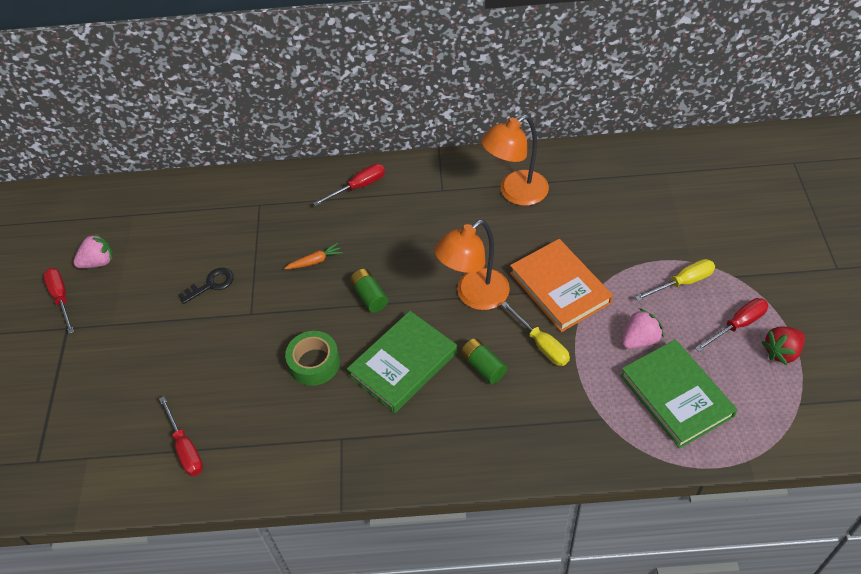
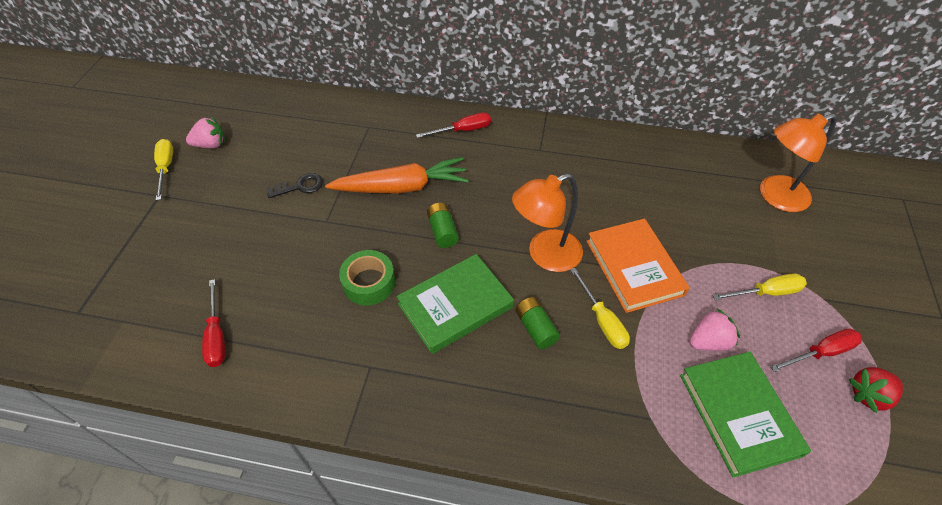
camera: 10 degrees right, 0 degrees up
red screwdriver [43,268,74,334] -> yellow screwdriver [154,139,173,200]
orange carrot [284,243,343,269] -> orange carrot [325,157,469,194], size x2.38
orange lamp [481,115,549,206] -> orange lamp moved to [760,113,837,212]

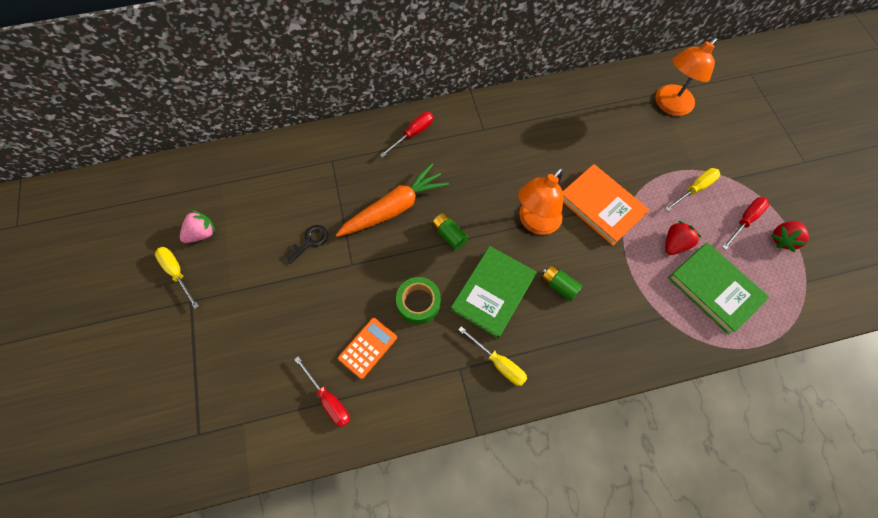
camera: 25 degrees left, 15 degrees up
yellow screwdriver [570,268,630,349] -> yellow screwdriver moved to [458,326,527,386]
pink strawberry [690,308,740,351] -> red strawberry [665,221,702,255]
none -> orange calculator [338,318,397,379]

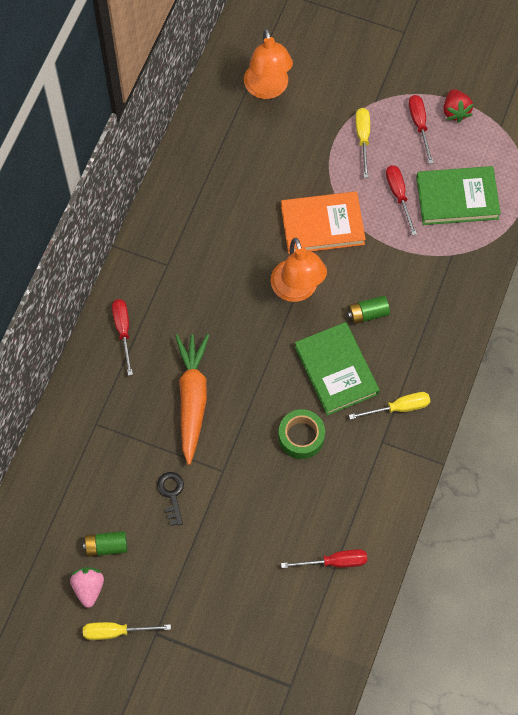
camera: 55 degrees left, 0 degrees up
orange calculator [338,318,397,379] -> none
green battery [431,213,468,250] -> green battery moved to [83,531,127,557]
red strawberry [665,221,702,255] -> red screwdriver [386,165,417,235]

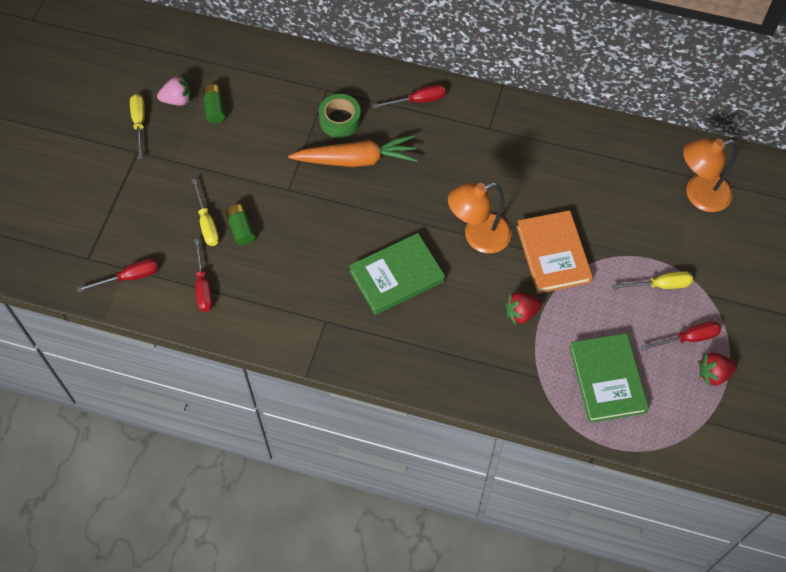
camera: 85 degrees right, 5 degrees down
black key [157,472,184,526] -> none
green tape [279,409,325,459] -> green tape moved to [319,94,361,138]
green battery [347,296,390,324] -> green battery moved to [225,204,255,245]
yellow screwdriver [349,392,430,420] -> yellow screwdriver moved to [191,179,219,246]
red screwdriver [386,165,417,235] -> red screwdriver moved to [77,259,158,292]
none -> red strawberry [505,292,542,325]

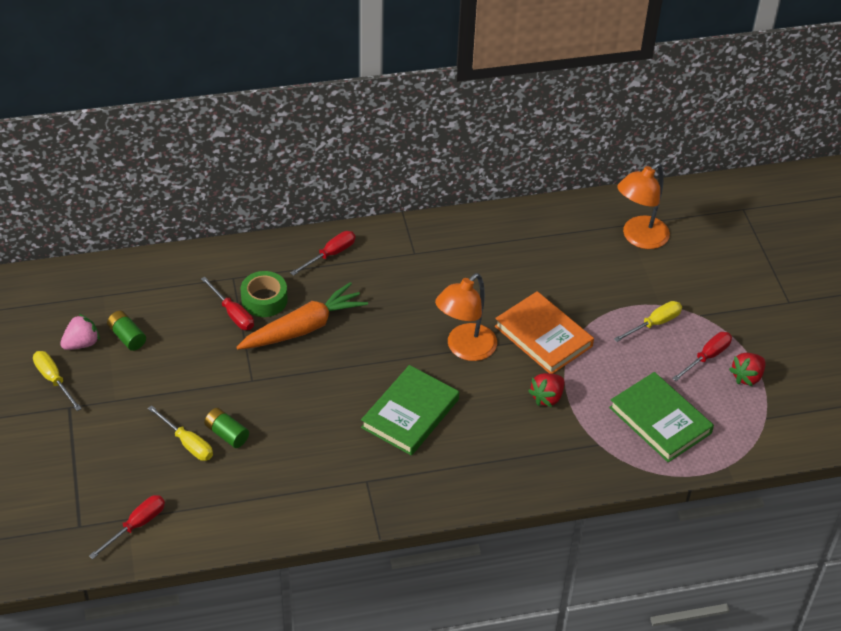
camera: 30 degrees left, 15 degrees down
red screwdriver [194,239,212,312] -> red screwdriver moved to [201,277,254,330]

